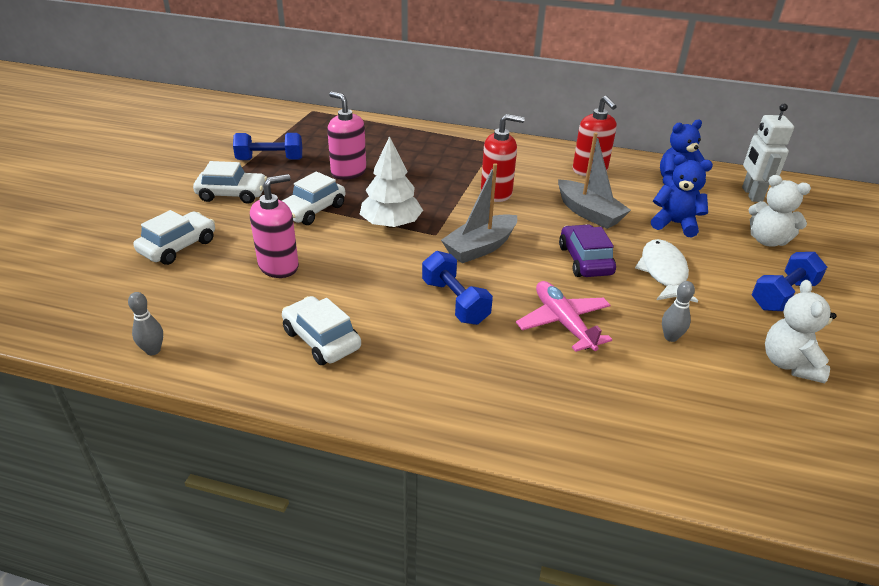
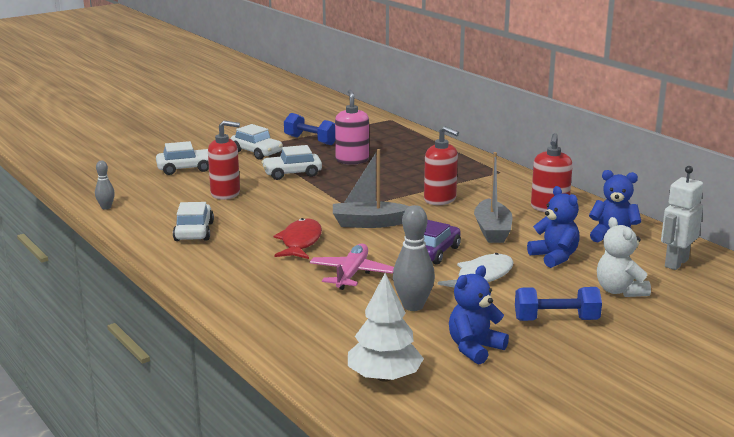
camera: 40 degrees right, 15 degrees down
pink soap dispenser [250,174,299,278] -> red soap dispenser [208,120,240,200]
white tree [360,136,423,228] -> white tree moved to [348,273,424,382]
blue dumbbell [422,251,493,325] -> red fish [274,218,322,259]
grey bowling pin [662,281,695,342] -> grey bowling pin [393,205,435,311], size x1.77
white teddy bear [765,280,836,383] -> blue teddy bear [449,266,509,364]

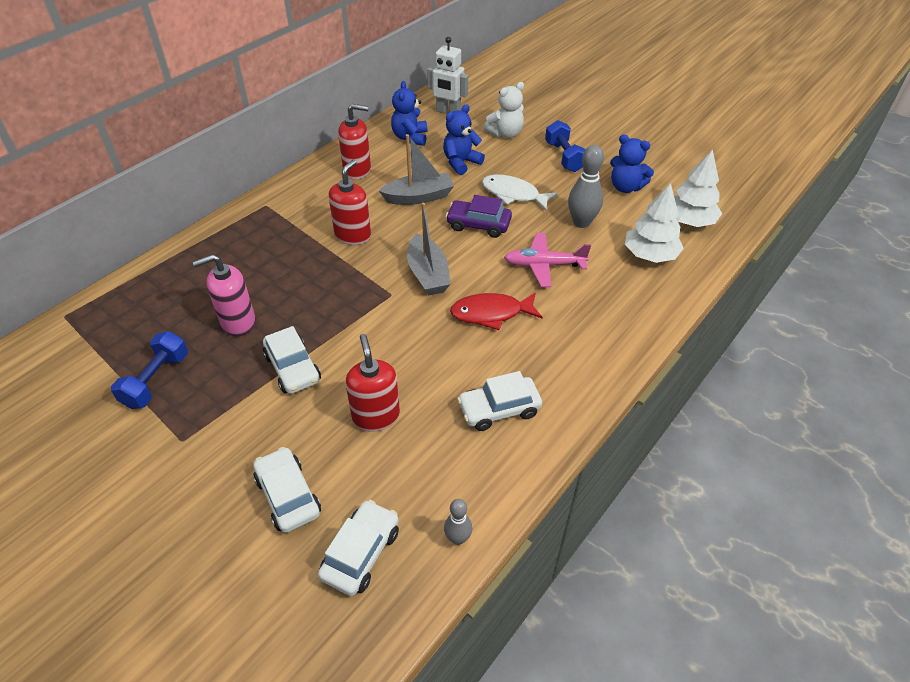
camera: 105 degrees left, 25 degrees up
white car [231,124,283,160] -> white car moved to [318,500,399,596]
none -> white tree [625,183,684,263]

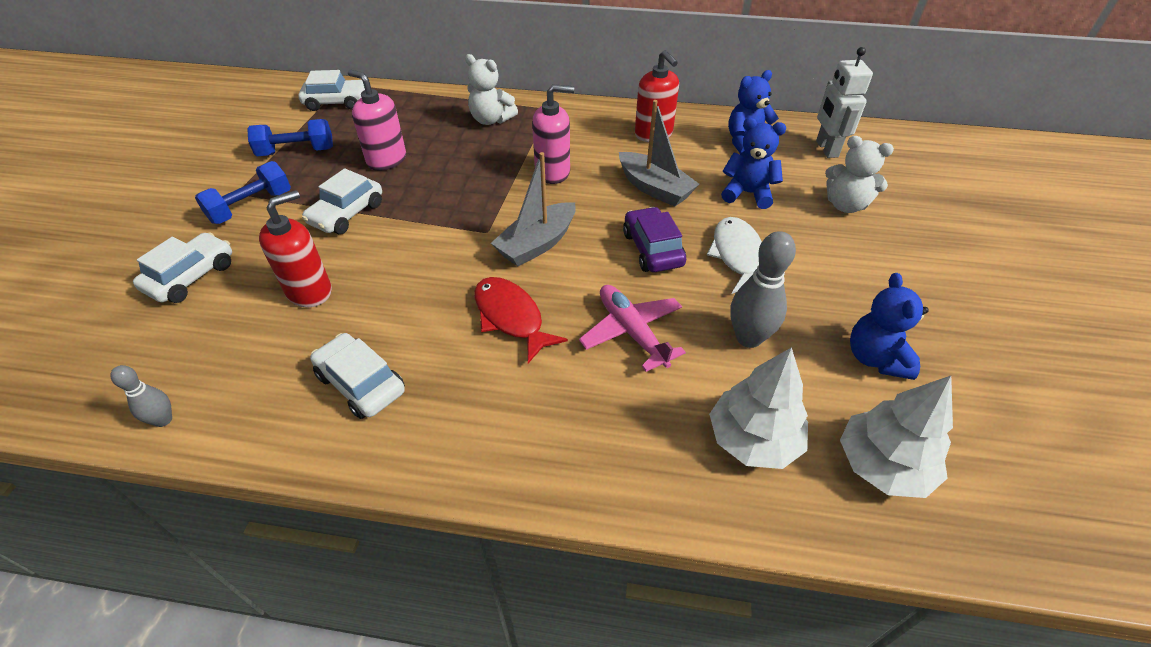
camera: 60 degrees right, 0 degrees up
white car [318,500,399,596] -> white car moved to [298,70,365,111]
red soap dispenser [328,159,371,245] -> pink soap dispenser [532,84,574,184]
blue dumbbell [545,120,586,172] -> blue dumbbell moved to [195,161,291,224]
none -> white teddy bear [465,54,518,125]

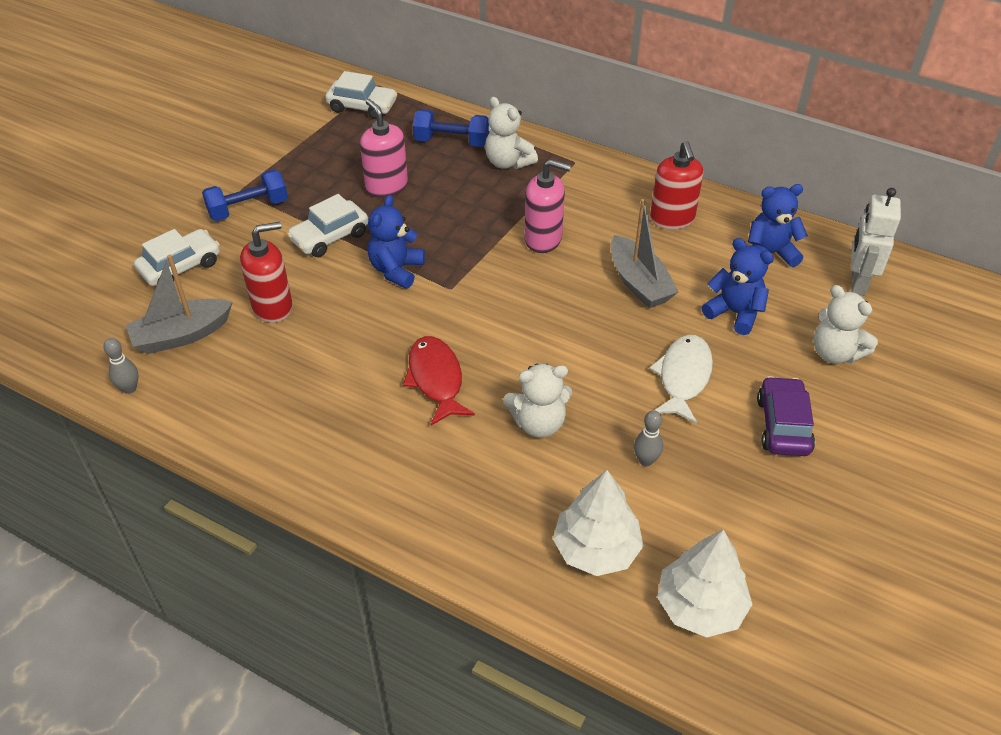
camera: 20 degrees right, 0 degrees up
blue dumbbell [247,119,333,156] -> blue dumbbell moved to [413,110,489,147]
white car [310,333,405,419] -> none
grey boat [491,152,576,266] -> grey boat moved to [125,254,233,354]
pink plane [579,285,686,372] -> white teddy bear [503,364,572,438]
purple car [623,207,686,272] -> purple car moved to [757,376,815,456]
grey bowling pin [730,231,796,348] -> grey bowling pin [634,410,663,466], size x0.57
blue teddy bear [850,273,929,380] -> blue teddy bear moved to [368,195,425,289]

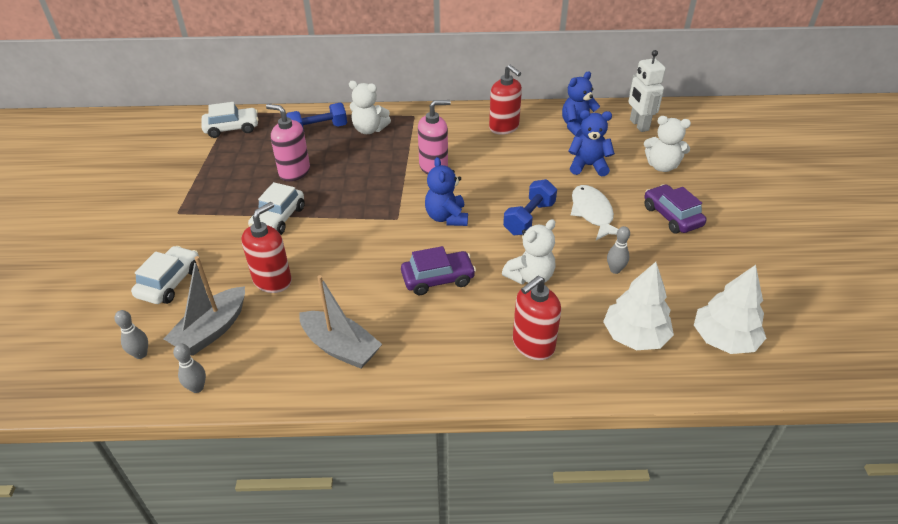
camera: 30 degrees left, 5 degrees down
blue dumbbell [202,169,288,221] -> blue dumbbell moved to [503,179,557,235]
blue teddy bear [368,195,425,289] -> blue teddy bear moved to [425,157,468,226]
red fish [403,336,475,426] -> purple car [401,246,476,295]
grey boat [611,199,679,308] -> grey boat moved to [300,275,382,369]
none -> grey bowling pin [115,310,148,359]
none -> red soap dispenser [513,276,561,360]

